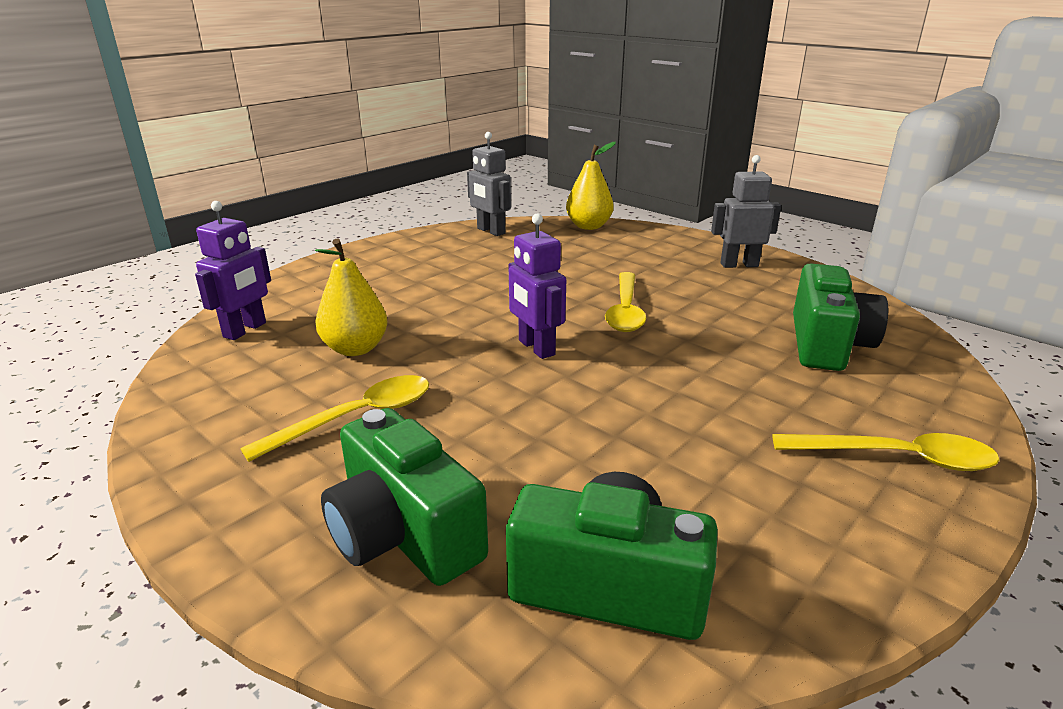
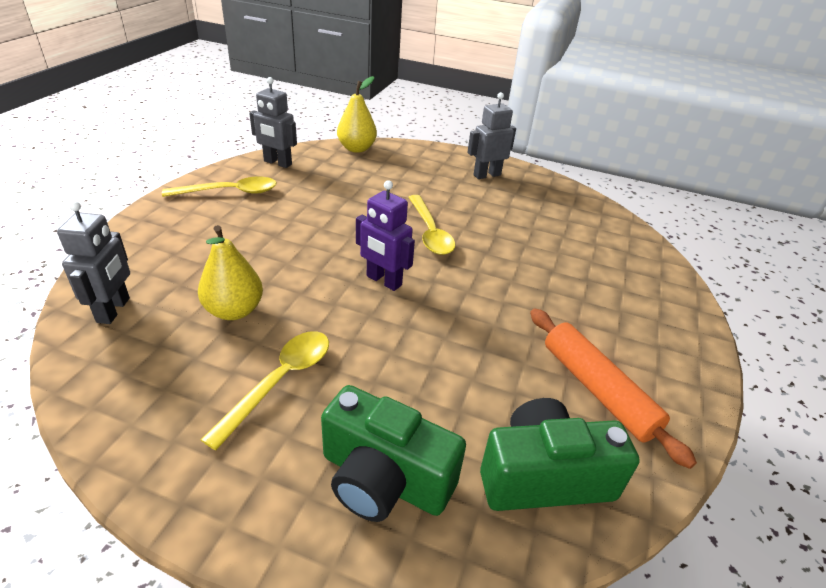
camera: 25 degrees left, 10 degrees up
purple robot [195,201,271,340] -> grey robot [57,201,130,324]
yellow spoon [772,433,999,471] -> yellow spoon moved to [162,177,277,197]
green camera [793,263,888,371] -> none
none -> orange rolling pin [530,309,697,469]

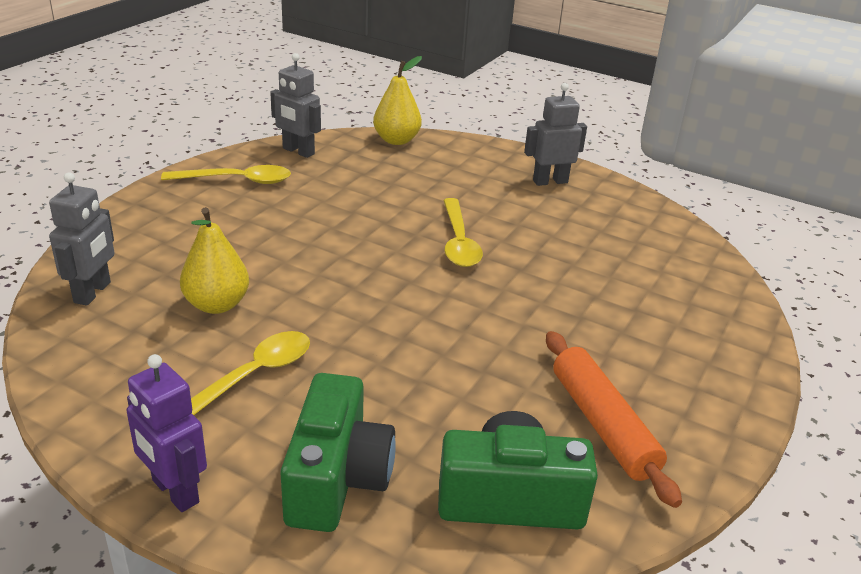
camera: 10 degrees right, 5 degrees down
green camera [321,385,466,522] -> green camera turned 120 degrees counterclockwise [280,373,396,532]
purple robot [356,180,415,291] -> purple robot moved to [126,354,207,512]

